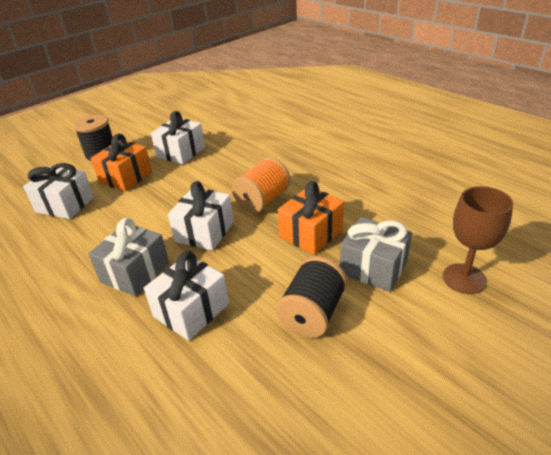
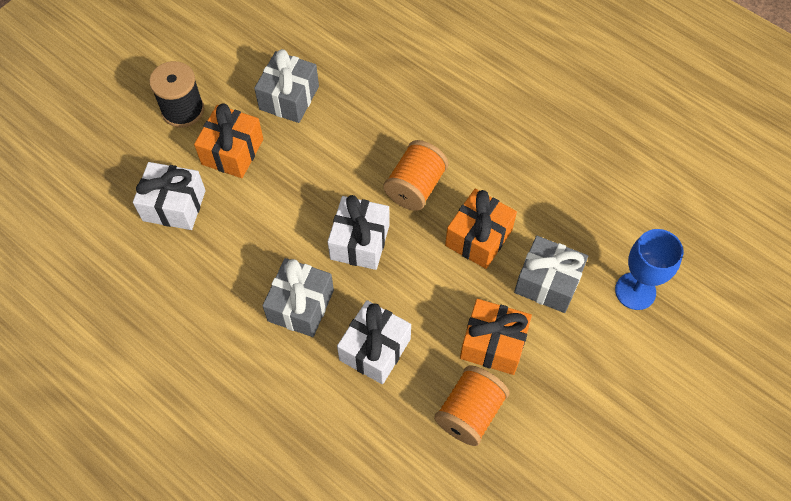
camera: 10 degrees left, 25 degrees up
white gift [151,111,205,164] -> grey gift [254,49,319,123]
black spool [276,256,347,338] -> orange gift [460,299,532,375]
brown goblet [443,186,513,294] -> blue goblet [615,229,683,310]
none -> orange spool [434,365,510,446]

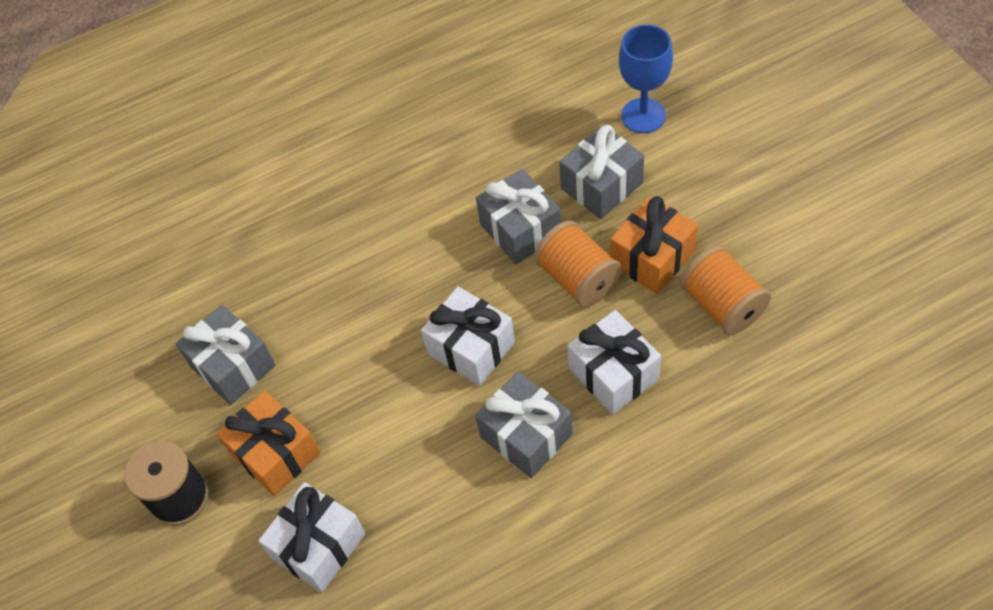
camera: 60 degrees left, 5 degrees down
orange spool [383,140,448,211] -> orange spool moved to [534,221,622,307]
orange gift [445,189,517,269] -> grey gift [476,169,561,264]

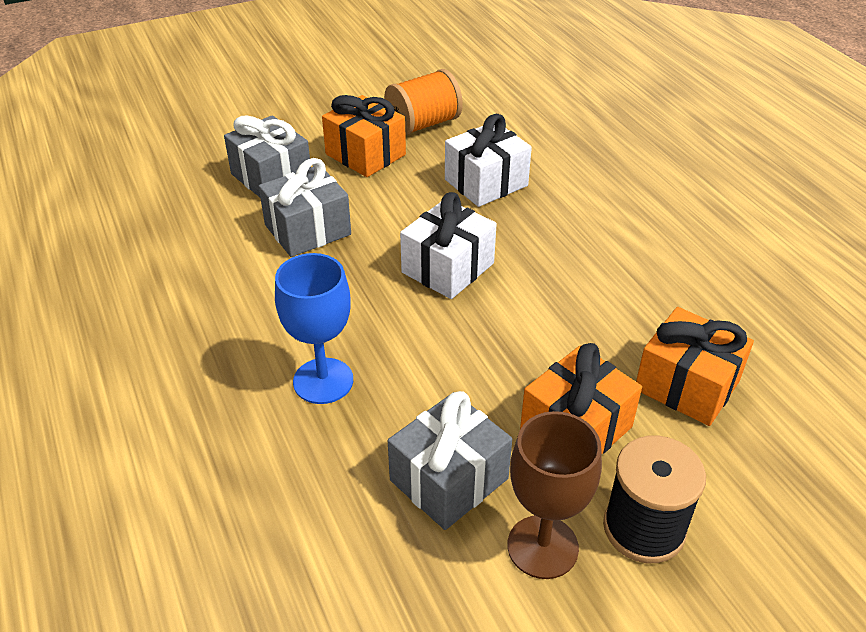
camera: 95 degrees left, 15 degrees down
white gift [258,482,365,593] -> orange gift [636,307,754,426]
grey gift [475,372,573,478] -> none
orange spool [534,221,622,307] -> none
blue goblet [619,24,673,133] -> blue goblet moved to [275,253,353,404]
none -> brown goblet [507,411,602,579]

